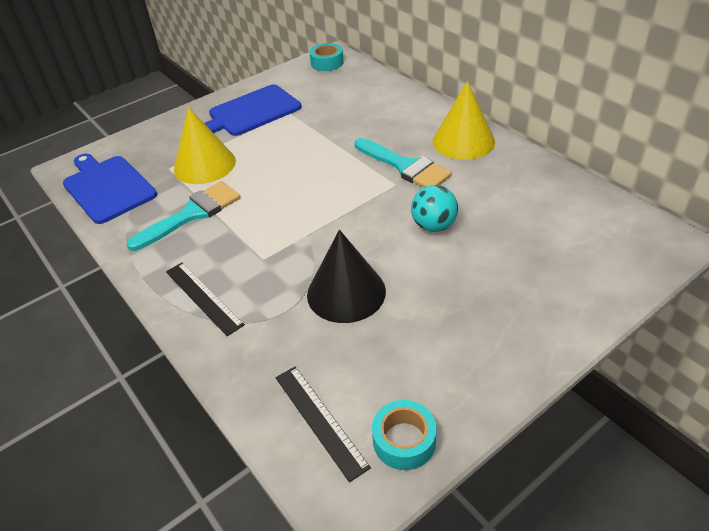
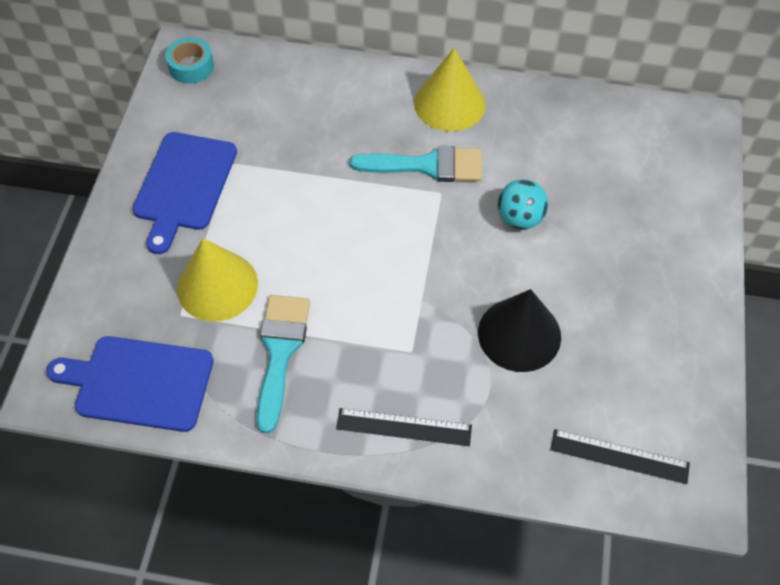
camera: 45 degrees left, 15 degrees up
turquoise tape [372,400,437,470] -> none

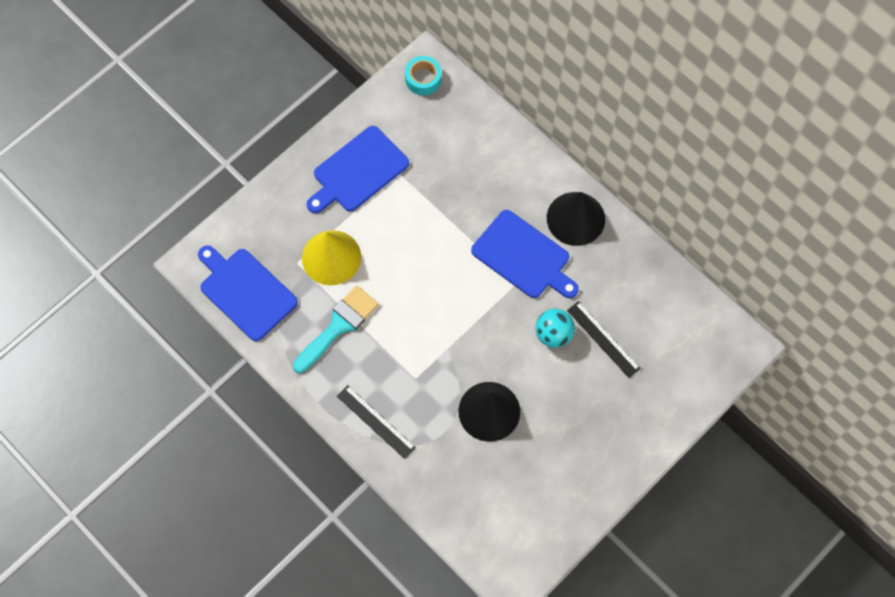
camera: 35 degrees right, 10 degrees up
turquoise brush [350,146,482,182] -> blue cutting board [471,210,579,298]
yellow cone [414,48,486,131] -> black cone [547,192,605,246]
black ruler [550,429,690,484] -> black ruler moved to [567,301,641,378]

